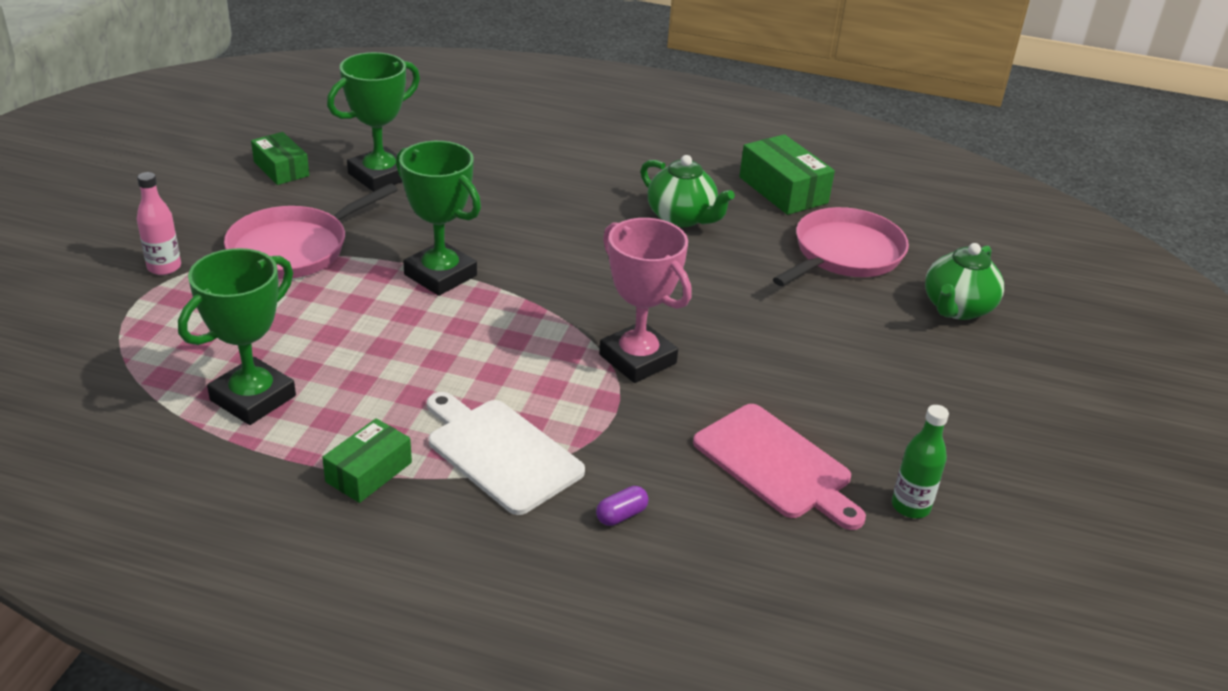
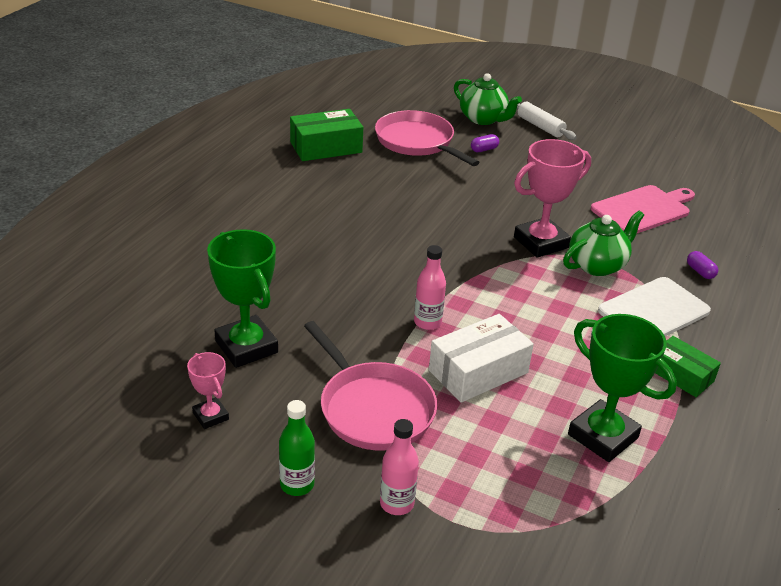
camera: 80 degrees left, 0 degrees up
green box [251,132,309,185] -> pink trophy [187,352,229,429]
green trophy [396,141,481,296] -> pink bottle [414,245,446,330]
green teapot [640,155,735,227] -> green teapot moved to [563,211,644,276]
green bottle [892,405,949,518] -> green bottle moved to [279,400,315,496]
none -> white box [429,314,534,403]
none -> purple capsule [471,134,499,152]
none -> white rolling pin [509,100,577,140]

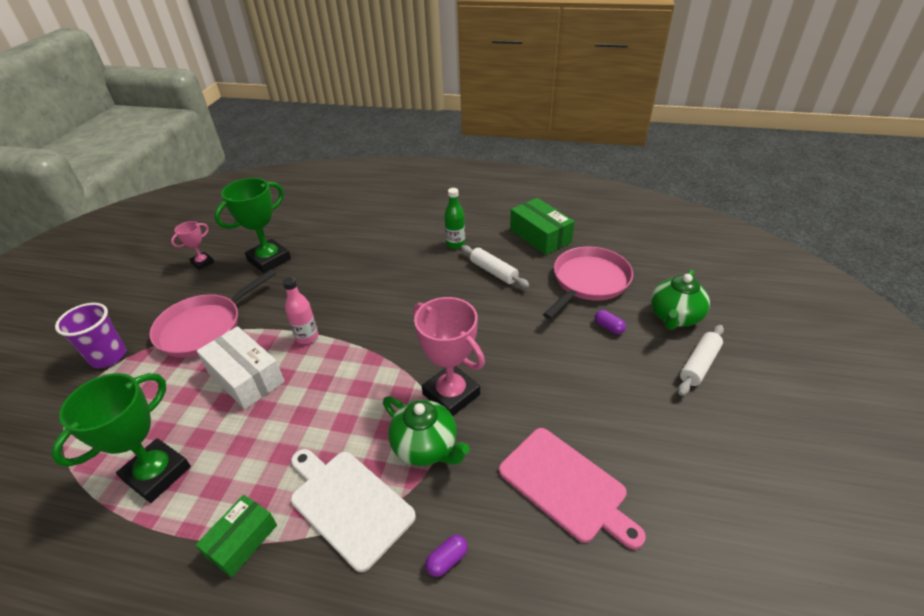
camera: 80 degrees right, 5 degrees up
green bottle [279,400,315,496] -> green bottle moved to [444,188,465,249]
pink bottle [380,419,419,515] -> purple cup [55,303,126,368]
none -> white rolling pin [461,245,530,288]

